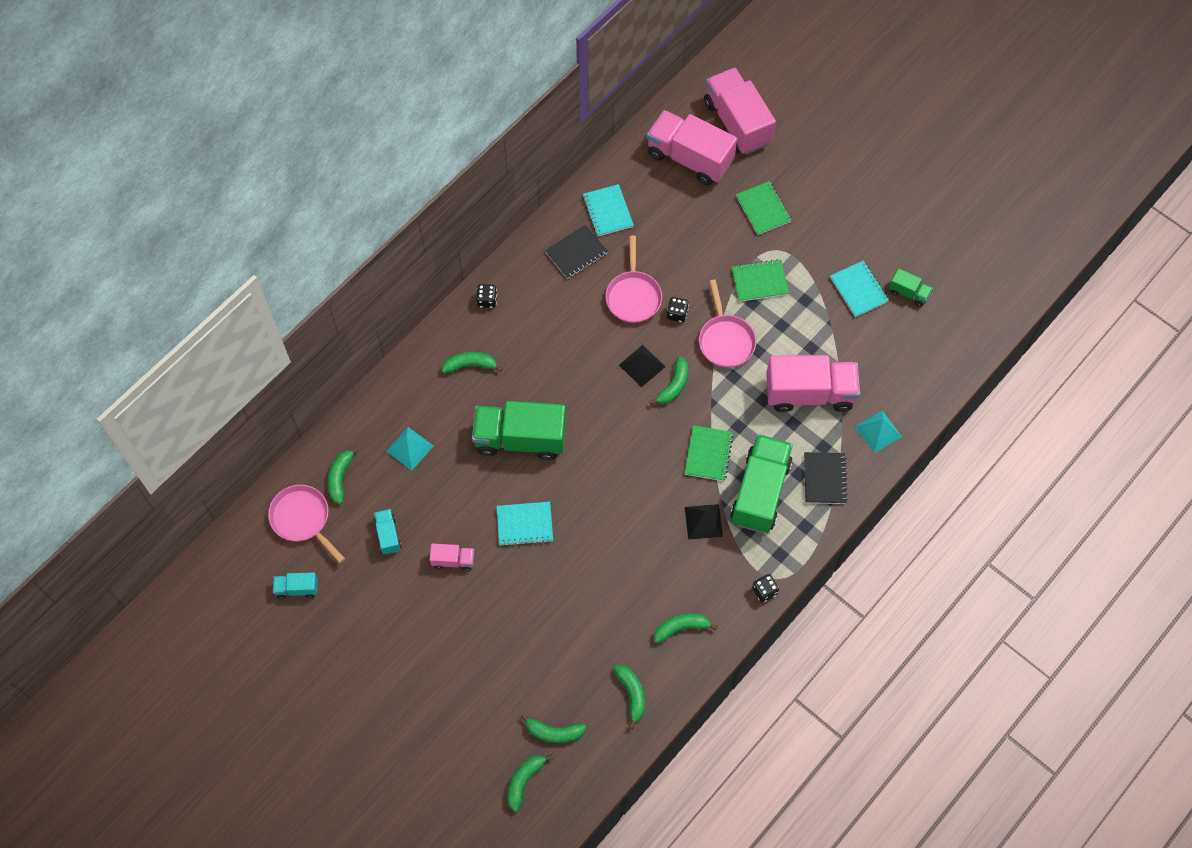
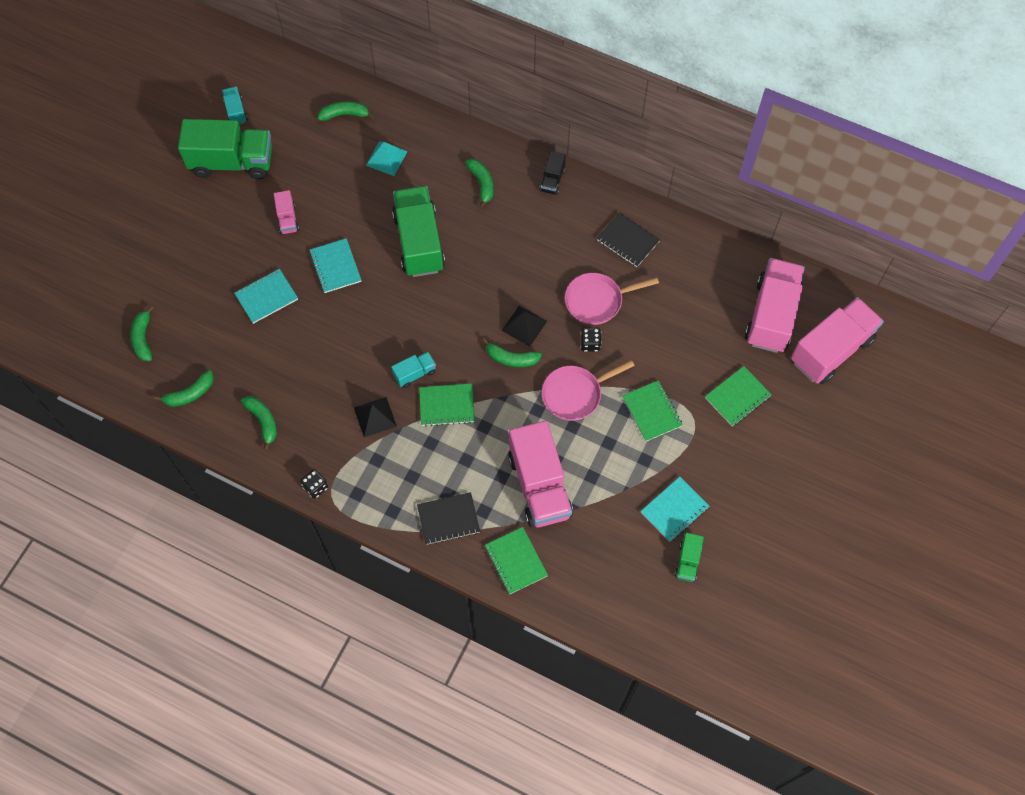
camera: 75 degrees right, 0 degrees up
pink pan [268,485,345,563] -> none
turquoise truck [374,509,401,554] -> turquoise truck moved to [391,352,436,388]
black dice [476,284,497,308] -> black truck [539,151,566,195]
green banana [507,754,553,812] -> none
turquoise notebook [583,184,634,236] -> turquoise notebook moved to [234,269,298,324]
green truck [731,434,793,533] -> green truck moved to [178,119,272,179]
turquoise pyramid [855,410,902,453] -> green notebook [485,527,548,594]

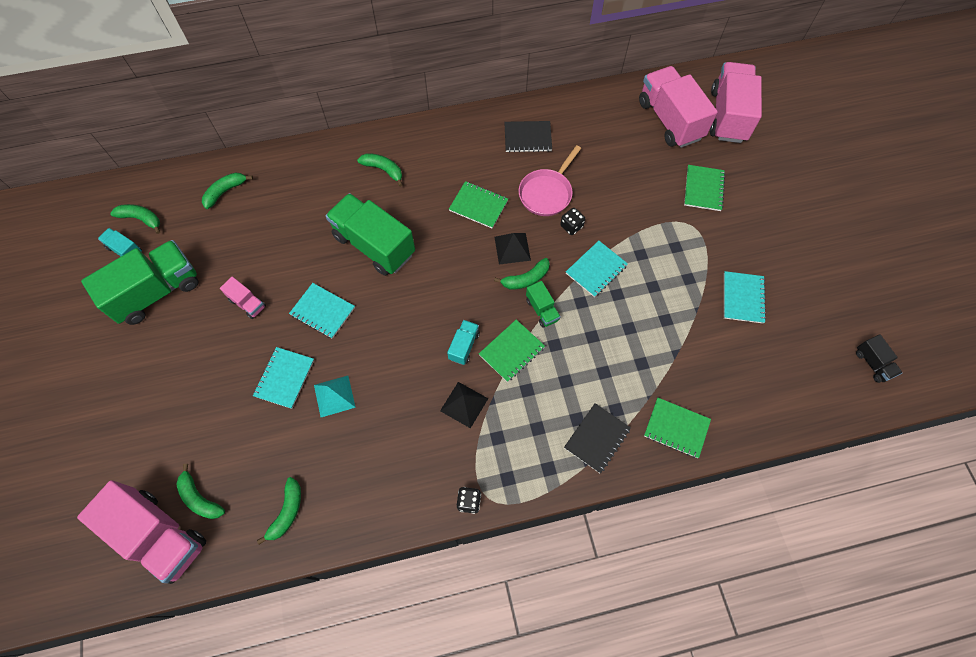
camera: 40 degrees left, 0 degrees up
green banana [241,396,277,451] -> green banana moved to [110,204,160,234]
turquoise pyramid [366,141,407,176] -> turquoise pyramid moved to [314,376,356,417]
pink truck [508,421,573,527] -> pink truck moved to [77,480,206,584]
black truck [539,151,566,195] -> black truck moved to [856,334,902,383]
pink pan [542,360,635,421] -> turquoise notebook [566,241,628,297]
green notebook [622,380,683,441] -> green notebook moved to [449,181,508,228]
green truck [674,533,704,582] -> green truck moved to [526,281,561,328]

